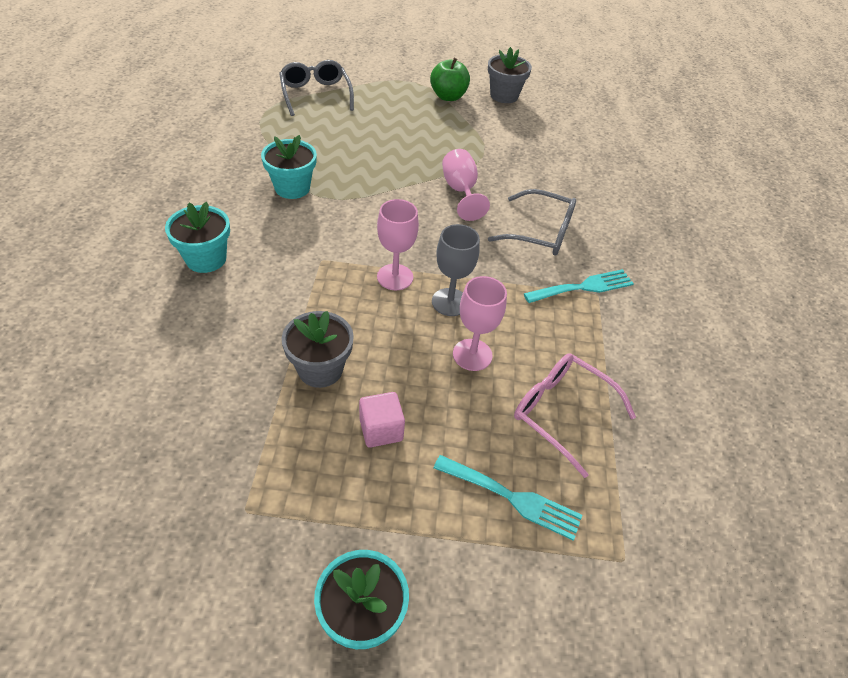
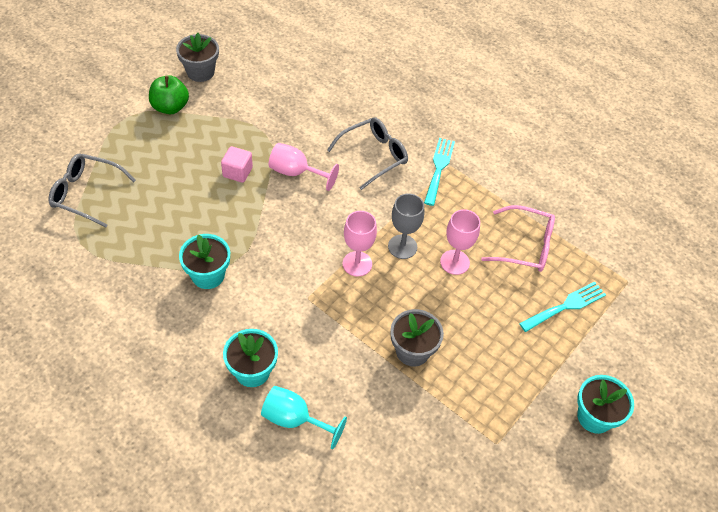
camera: 55 degrees left, 5 degrees up
pink cube [359,392,405,448] -> pink cube moved to [221,146,253,183]
pink glasses [514,353,636,478] -> pink glasses turned 150 degrees counterclockwise [481,205,555,272]
none -> turquoise goblet [261,386,347,449]

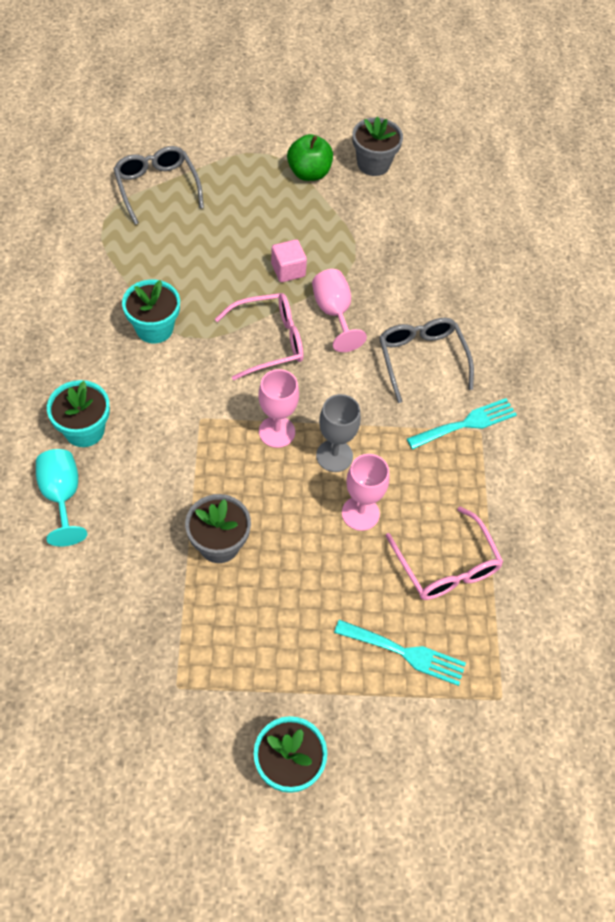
camera: 50 degrees right, 5 degrees up
grey glasses [327,117,408,190] -> grey glasses turned 120 degrees counterclockwise [379,318,474,403]
none -> pink glasses [215,293,303,380]

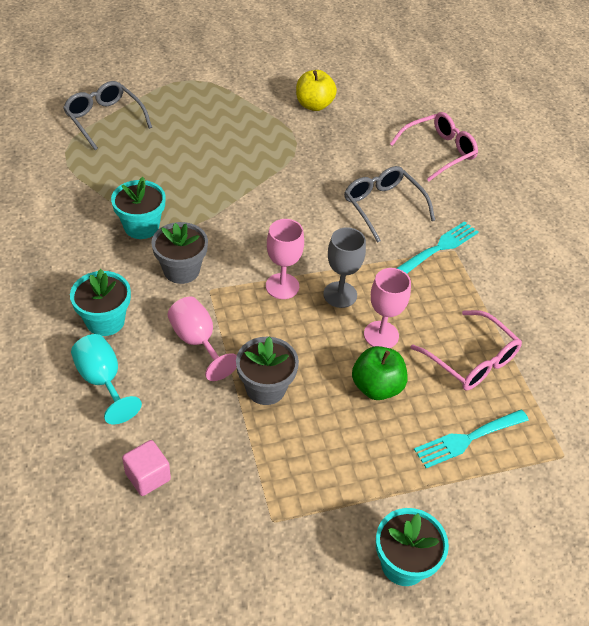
camera: 15 degrees left, 10 degrees down
pink glasses [215,293,303,380] -> pink glasses moved to [390,112,478,181]
pink cube [271,239,307,282] -> pink cube moved to [122,440,171,496]
green apple [287,134,333,181] -> green apple moved to [352,346,408,400]
pink goblet [312,269,367,352] -> pink goblet moved to [168,297,237,381]
turquoise fork [334,619,466,686] -> turquoise fork turned 150 degrees clockwise [414,410,529,468]
grey flower pot [353,117,403,176] -> grey flower pot moved to [151,222,208,284]
none -> yellow apple [296,70,337,111]

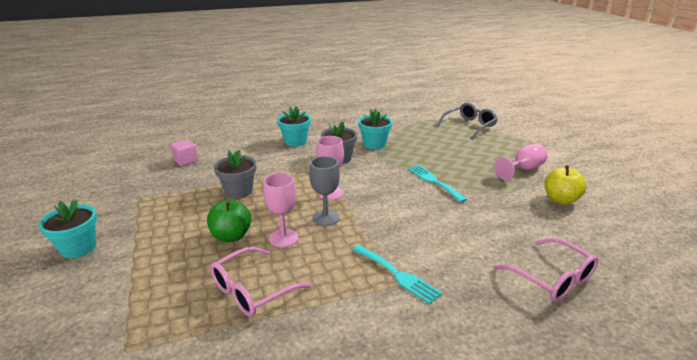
camera: 90 degrees right, 20 degrees down
turquoise goblet [71,334,142,424] -> none
pink goblet [168,297,237,381] -> pink goblet moved to [494,143,548,180]
grey glasses [344,166,435,243] -> none
turquoise fork [414,410,529,468] -> turquoise fork moved to [408,165,467,202]

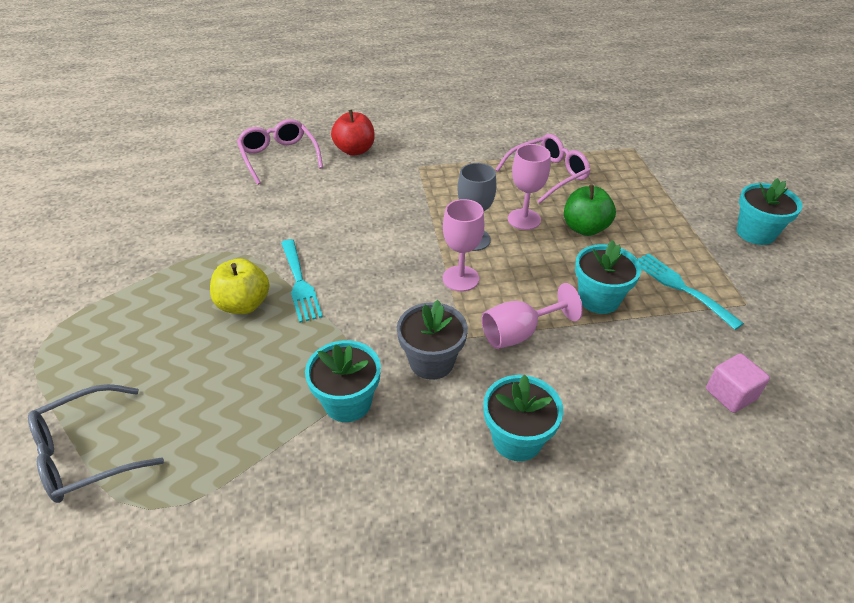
camera: 170 degrees left, 15 degrees up
grey flower pot [214,150,256,199] -> turquoise flower pot [575,240,641,314]
turquoise fork [352,244,443,304] -> turquoise fork moved to [638,253,744,330]
pink goblet [494,143,548,180] -> pink goblet moved to [481,283,583,349]
yellow apple [545,165,587,205] -> yellow apple moved to [210,258,269,314]
none -> red apple [331,110,375,156]

